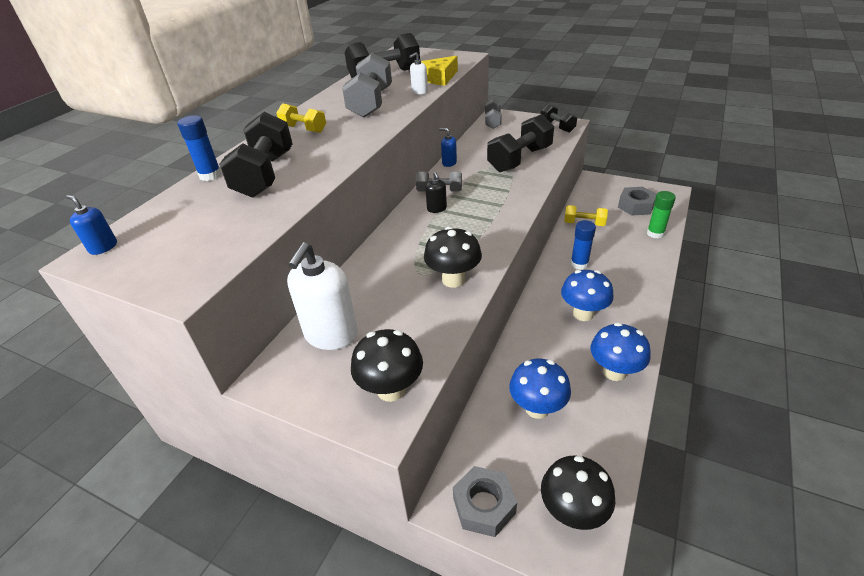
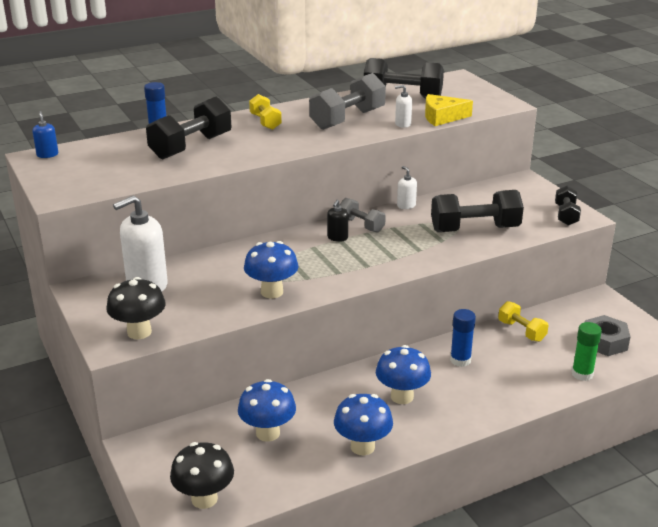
camera: 35 degrees right, 10 degrees down
black mushroom [424,227,482,288] -> blue mushroom [244,241,299,298]
blue soap dispenser [439,128,457,167] -> white soap dispenser [397,166,417,209]
grey nut [453,466,517,537] -> none
grey dumbbell [485,98,502,129] -> none

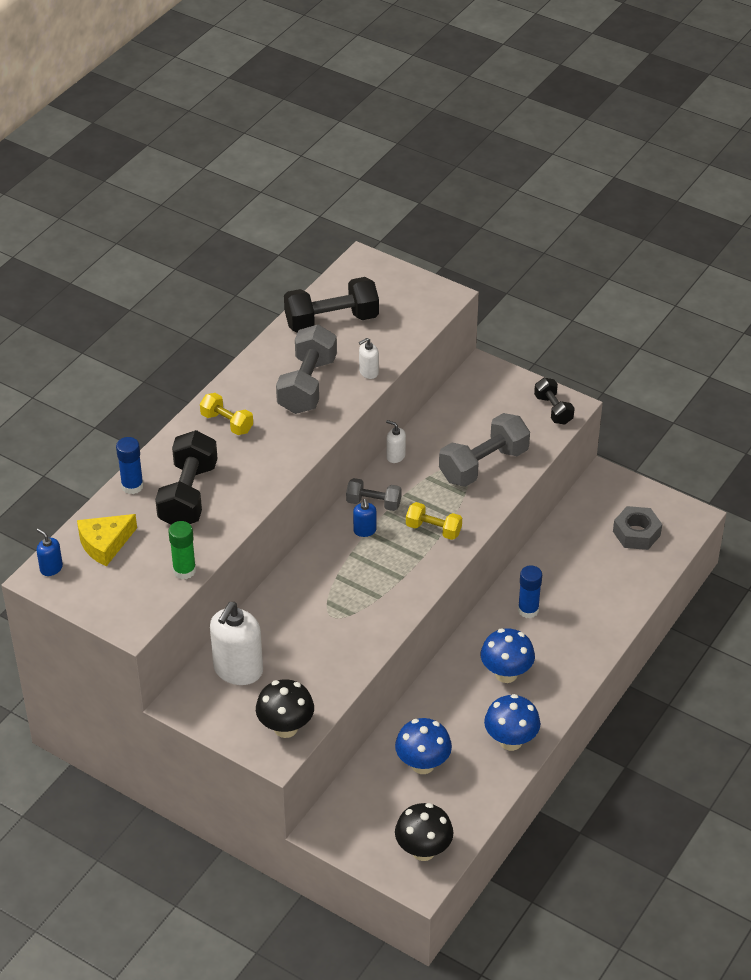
camera: 30 degrees left, 15 degrees up
blue mushroom [244,241,299,298] -> none
black soap dispenser [327,199,348,242] -> blue soap dispenser [353,499,376,537]
yellow cheese [425,94,473,126] -> yellow cheese moved to [77,514,137,566]
black dumbbell [431,190,524,232] -> grey dumbbell [439,413,530,487]
yellow dumbbell [498,301,549,342] -> yellow dumbbell moved to [406,502,462,540]
green glue stick [571,322,602,381] -> green glue stick moved to [168,521,196,579]

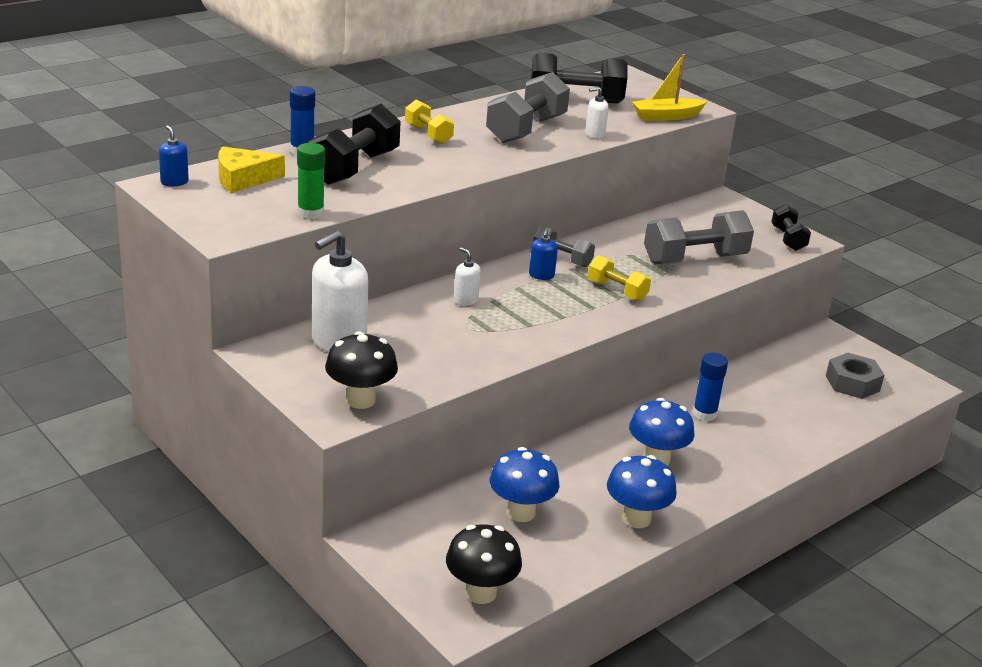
camera: 15 degrees right, 15 degrees down
white soap dispenser [386,420,406,463] -> white soap dispenser moved to [454,247,481,306]
none -> yellow boat [632,54,707,121]

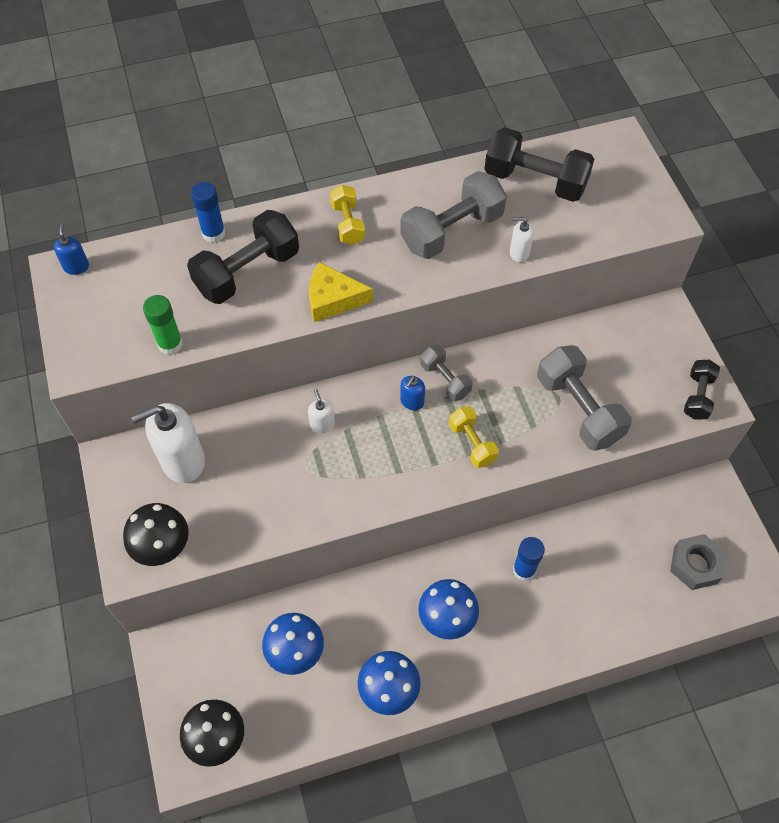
camera: 25 degrees right, 30 degrees up
yellow cheese [218,146,285,193] -> yellow cheese moved to [309,262,373,322]
yellow boat [632,54,707,121] -> none
grey dumbbell [644,210,754,264] -> grey dumbbell turned 60 degrees clockwise [537,345,632,451]

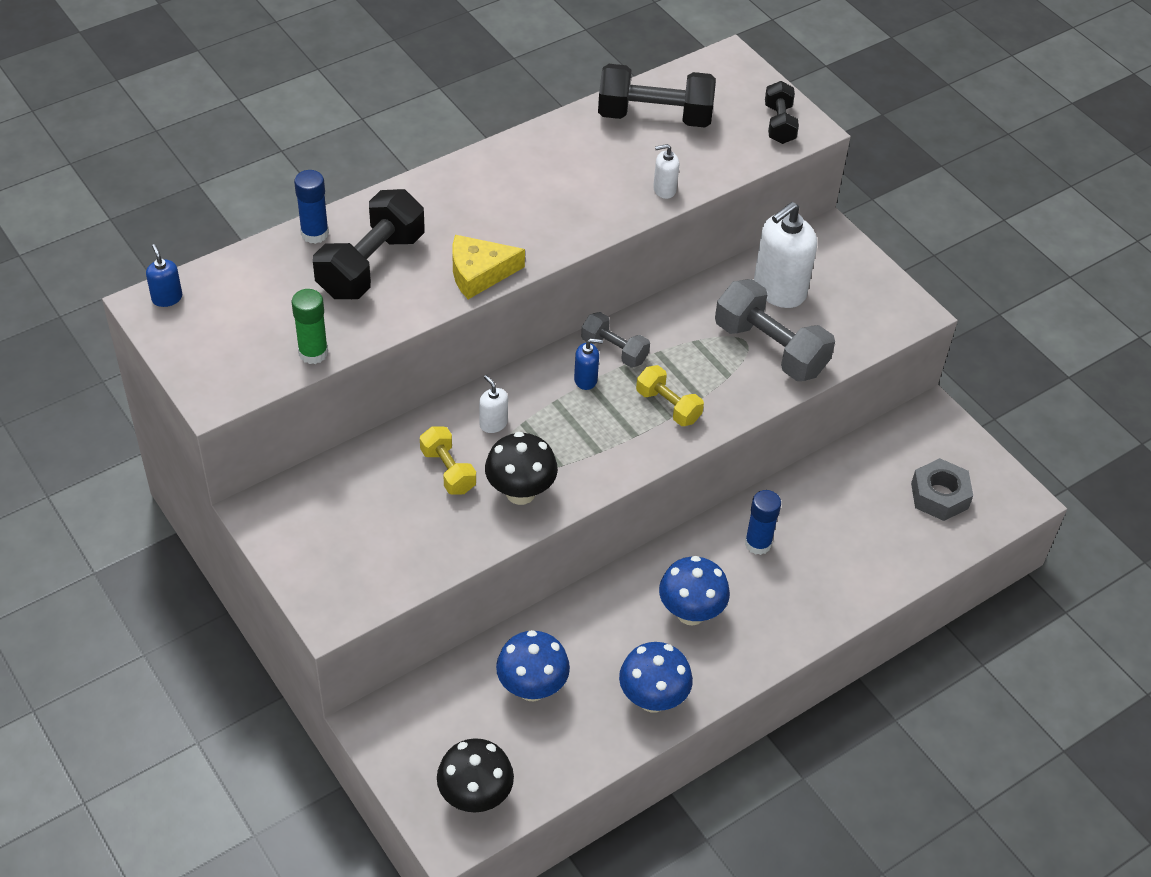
camera: 20 degrees left, 10 degrees down
black mushroom [123,503,189,566] -> black mushroom moved to [485,432,558,505]
white soap dispenser [131,403,205,483] -> white soap dispenser moved to [754,202,817,308]
yellow dumbbell [330,185,365,245] -> yellow dumbbell moved to [420,426,476,495]
grey dumbbell [400,171,507,259] -> none
blue soap dispenser [400,376,425,410] -> blue soap dispenser turned 105 degrees counterclockwise [574,338,603,390]
black dumbbell [684,360,720,420] -> black dumbbell moved to [765,81,799,144]

